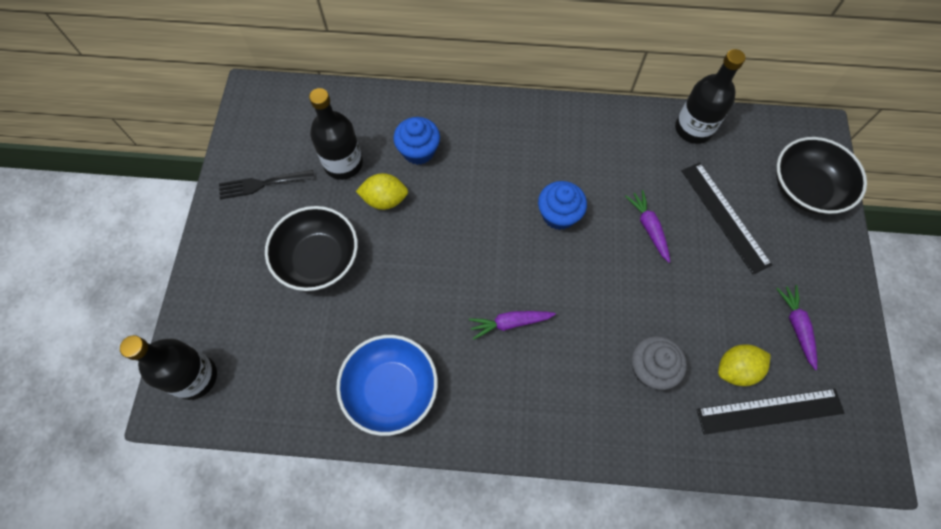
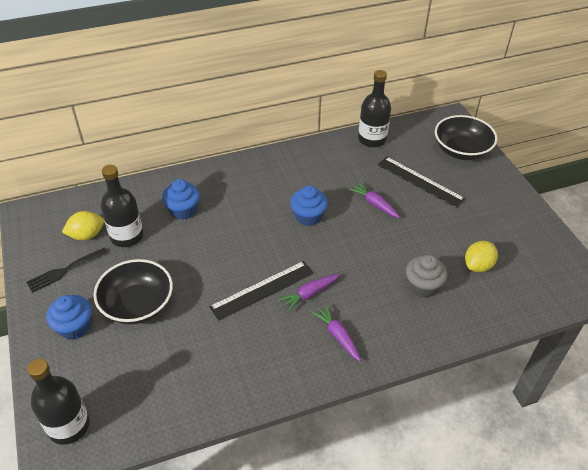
camera: 25 degrees left, 20 degrees down
blue bowl [336,335,438,436] -> none
yellow lemon [356,173,408,210] -> yellow lemon moved to [62,211,104,240]
black ruler [697,388,844,435] -> black ruler moved to [209,261,314,321]
purple carrot [777,285,817,370] -> purple carrot moved to [311,304,361,362]
none -> blue cupcake [46,295,92,340]

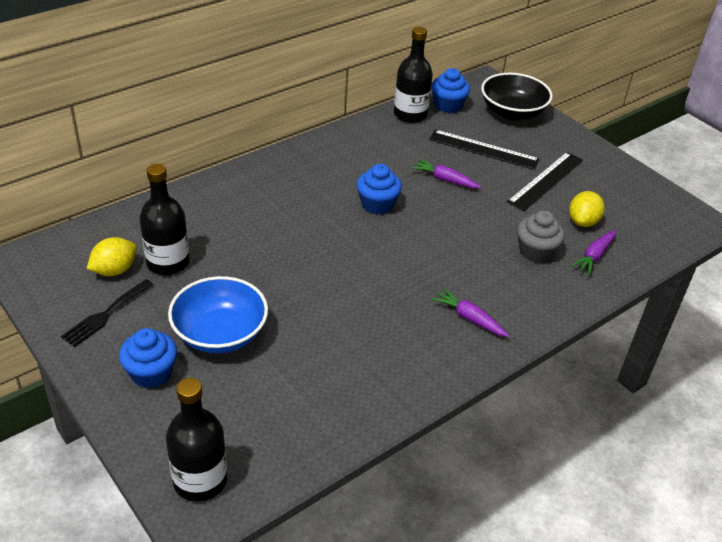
camera: 20 degrees left, 5 degrees down
black bowl [93,259,173,324] -> blue bowl [168,276,268,353]
blue cupcake [162,179,200,220] -> blue cupcake moved to [431,68,470,113]
black ruler [209,261,314,321] -> black ruler moved to [507,152,583,211]
purple carrot [278,274,340,312] -> purple carrot moved to [571,230,616,275]

